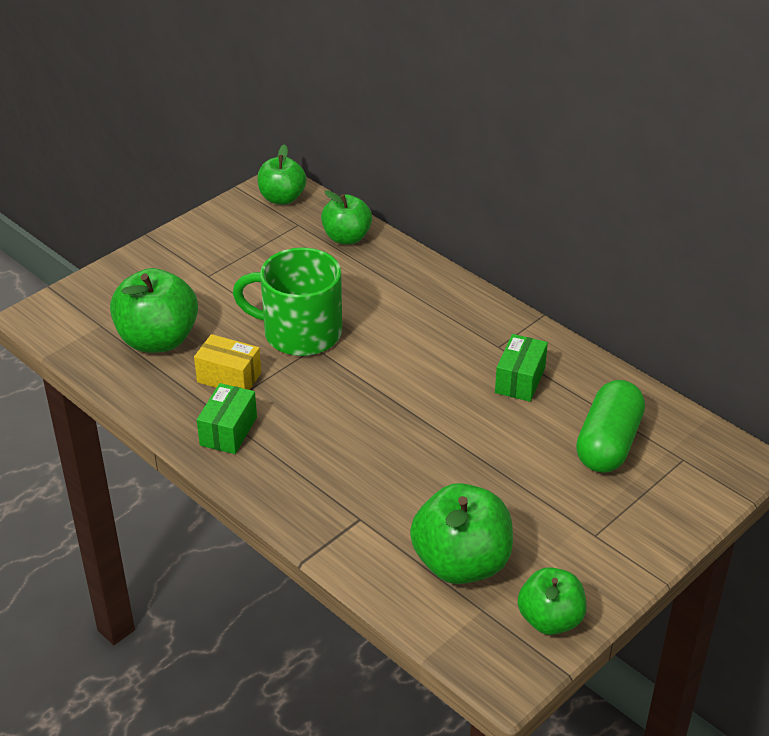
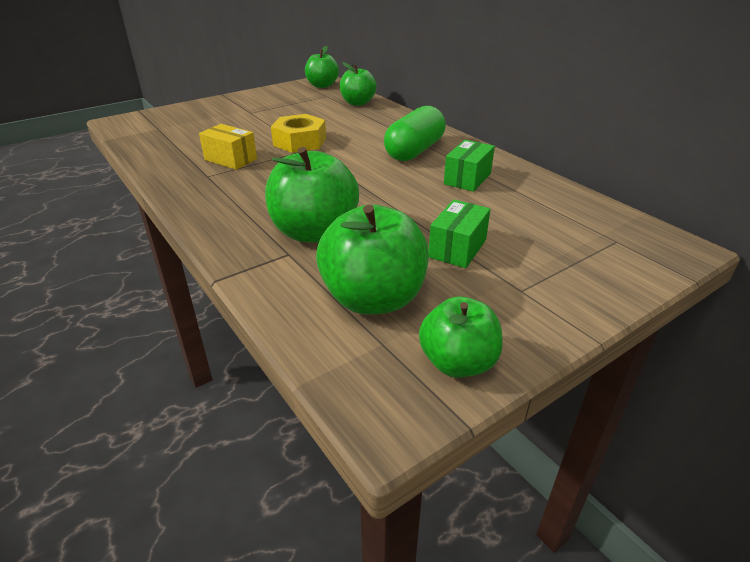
camera: 10 degrees right, 5 degrees down
green apple [110,268,198,353] -> green apple moved to [265,147,359,243]
green box [197,383,257,454] -> green box moved to [429,199,491,268]
green mug [233,248,342,356] -> yellow nut [271,114,326,153]
green capsule [576,380,645,473] -> green capsule moved to [384,106,446,161]

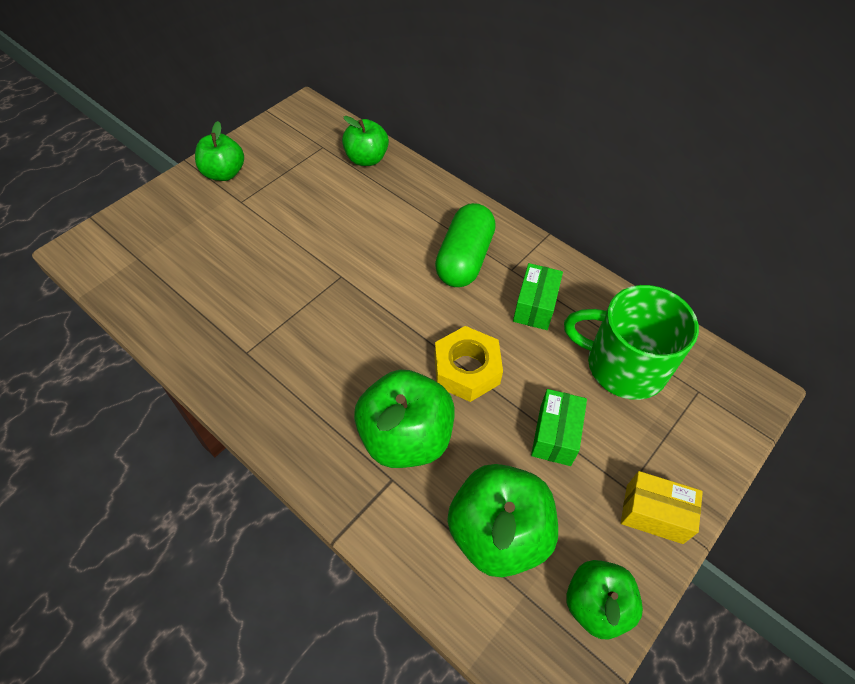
camera: 15 degrees left, 20 degrees up
yellow box [199,124,257,170] -> yellow box moved to [621,471,703,544]
yellow nut [271,114,326,153] -> yellow nut moved to [434,326,503,402]
green apple [305,46,339,88] -> green apple moved to [195,121,244,181]
none -> green mug [564,285,699,400]

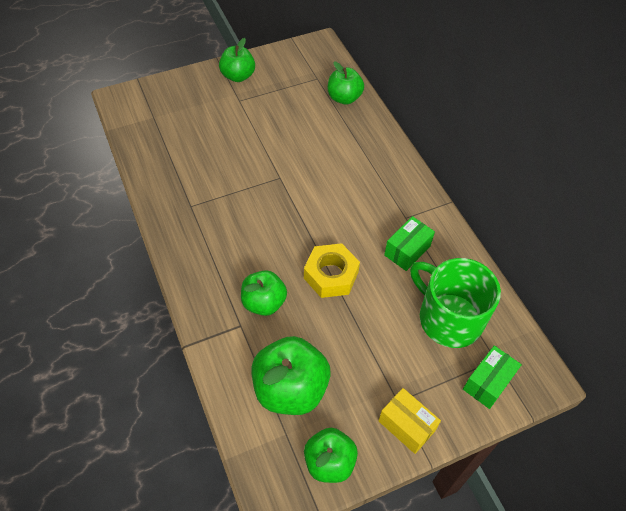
camera: 25 degrees right, 0 degrees up
green apple [354,370,454,468] -> green apple [241,270,287,316], size x0.65
green capsule [435,203,496,287] -> none
green box [531,389,587,466] -> green box moved to [463,345,522,409]

